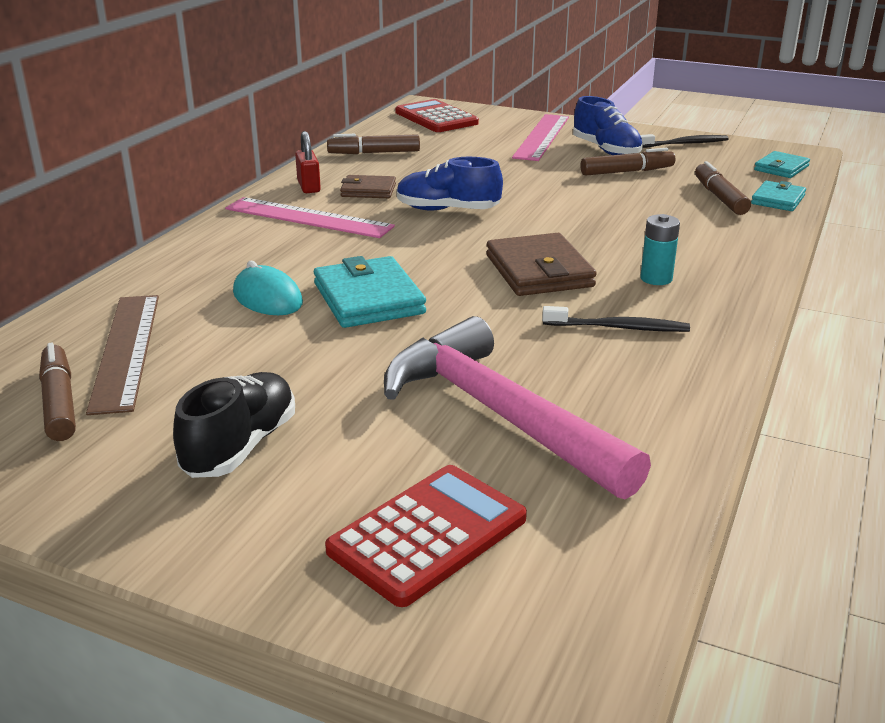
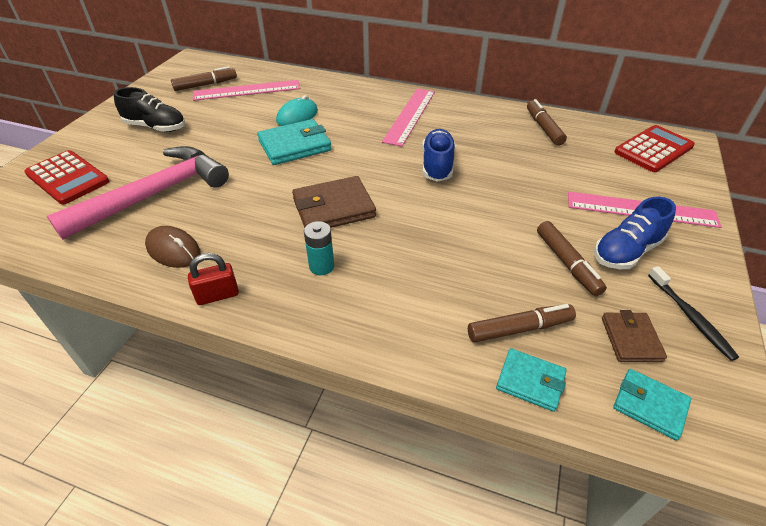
camera: 85 degrees right, 15 degrees up
brown ruler [86,295,159,415] -> pink ruler [193,80,300,101]
red padlock [295,131,321,193] -> red padlock moved to [188,253,239,305]
brown wallet [340,175,396,198] -> brown wallet moved to [602,310,667,362]
black toothbrush [542,306,690,332] -> none
none -> brown mouse [145,226,200,268]

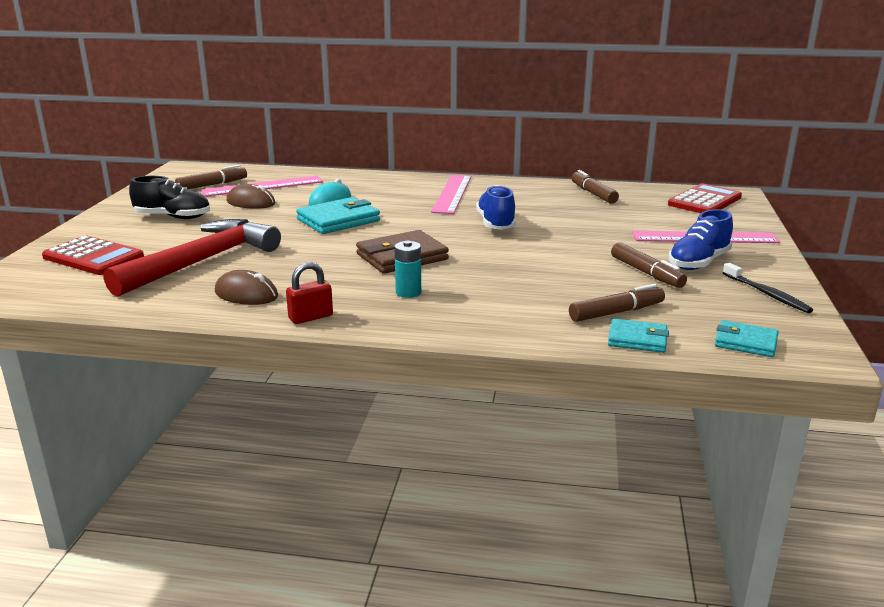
camera: 10 degrees left, 20 degrees down
pink hammer [47,146,229,240] -> red hammer [104,219,281,297]
brown wallet [602,310,667,362] -> none
none -> brown mouse [227,184,275,209]

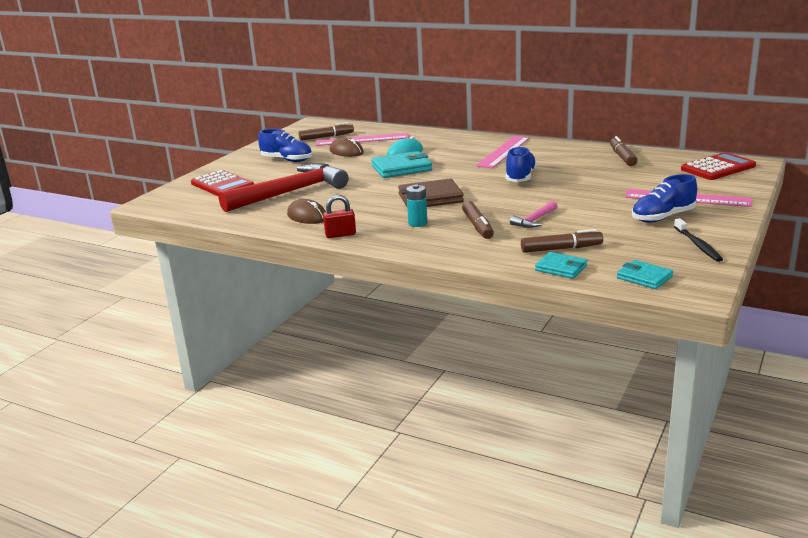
camera: 20 degrees right, 0 degrees up
black shoe [129,176,210,219] -> blue shoe [258,129,312,162]
brown marker [611,243,687,288] -> brown marker moved to [462,201,494,239]
none -> pink hammer [510,201,557,228]

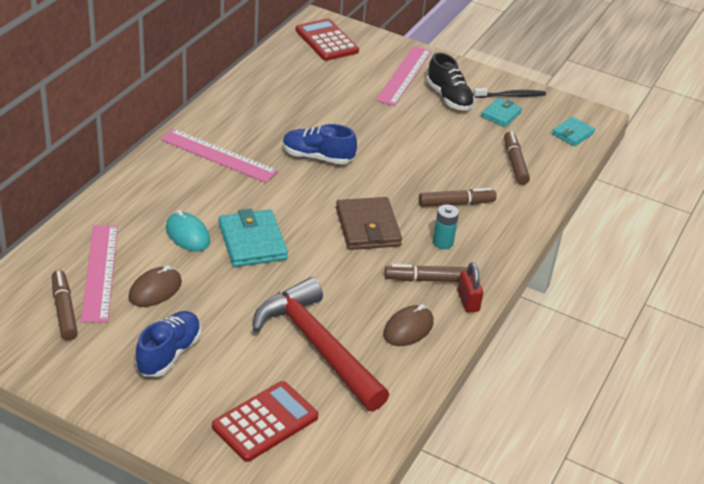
camera: 95 degrees left, 15 degrees up
pink hammer [510,201,557,228] -> none
turquoise wallet [535,252,587,279] -> turquoise wallet moved to [481,98,522,127]
brown marker [610,136,637,166] -> brown marker moved to [384,264,468,282]
blue shoe [632,174,697,223] -> black shoe [427,53,475,110]

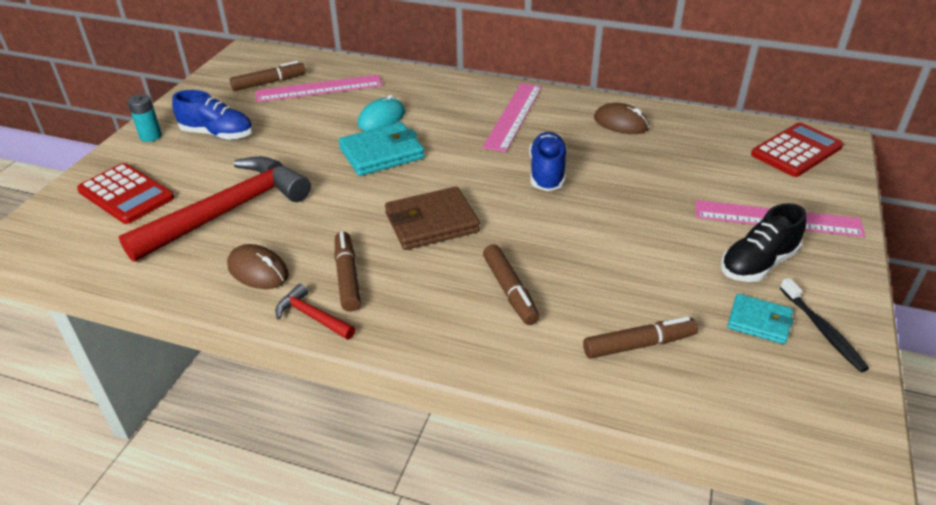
camera: 85 degrees right, 0 degrees up
brown mouse [128,265,182,307] -> brown mouse moved to [594,103,649,134]
turquoise battery [433,204,459,249] -> turquoise battery moved to [127,94,162,142]
red padlock [458,262,483,313] -> red hammer [275,284,355,340]
turquoise wallet [552,117,595,146] -> none

